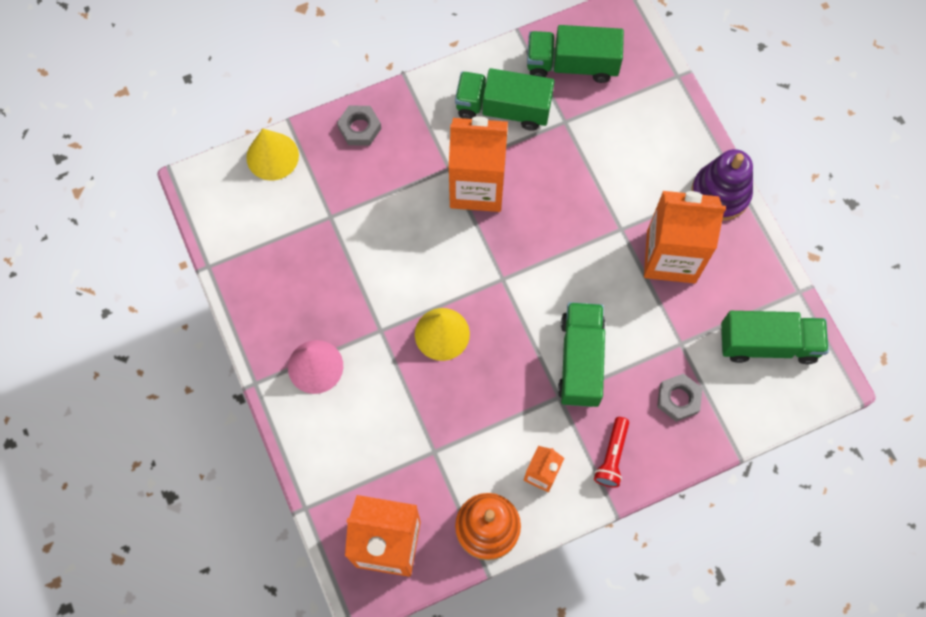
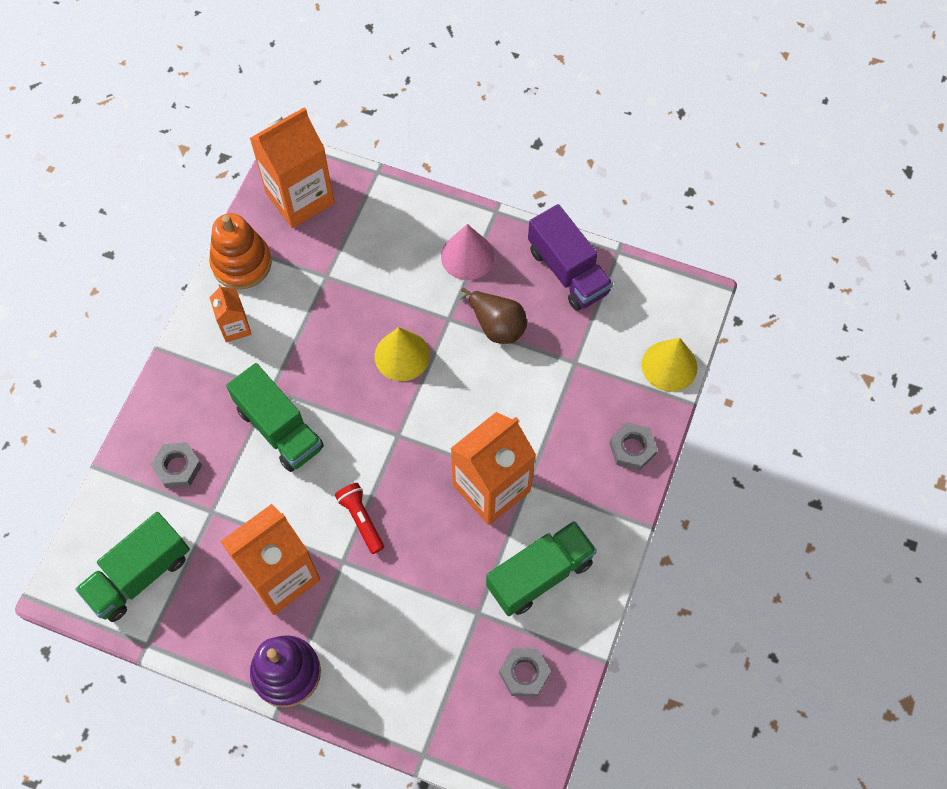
camera: 135 degrees right, 5 degrees down
green truck [527,25,624,83] -> grey nut [499,648,551,696]
red flashlight [594,417,629,487] -> red flashlight moved to [335,483,384,554]
none -> brown pear [460,288,527,344]
none -> purple truck [528,204,613,311]

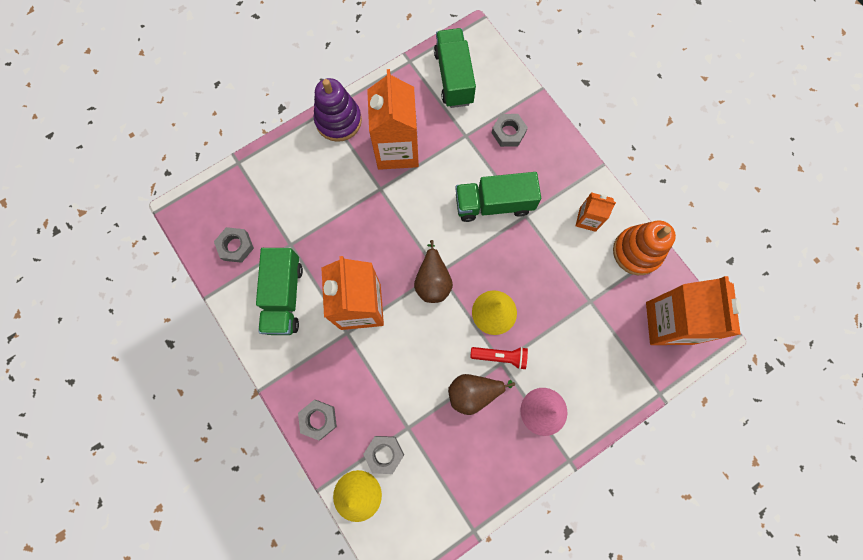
camera: 125 degrees right, 10 degrees up
red flashlight [335,483,384,554] -> red flashlight moved to [470,347,528,370]
purple truck [528,204,613,311] -> none
none -> grey nut [363,436,404,474]
none -> brown pear [414,240,453,303]

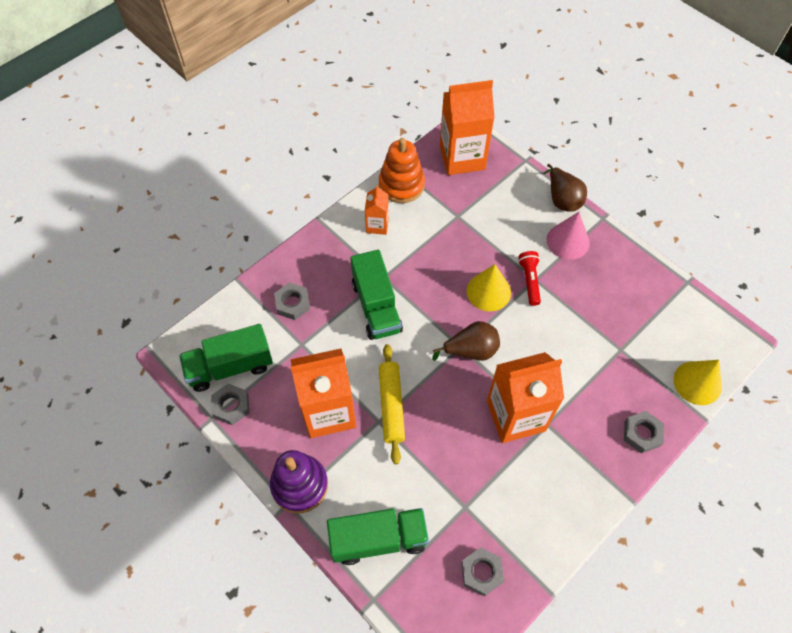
camera: 100 degrees left, 15 degrees down
green truck [256,248,303,335] -> green truck moved to [327,508,429,565]
grey nut [363,436,404,474] -> grey nut moved to [211,383,249,425]
brown pear [448,374,515,415] -> brown pear moved to [543,164,587,212]
none -> yellow rolling pin [379,344,405,464]

